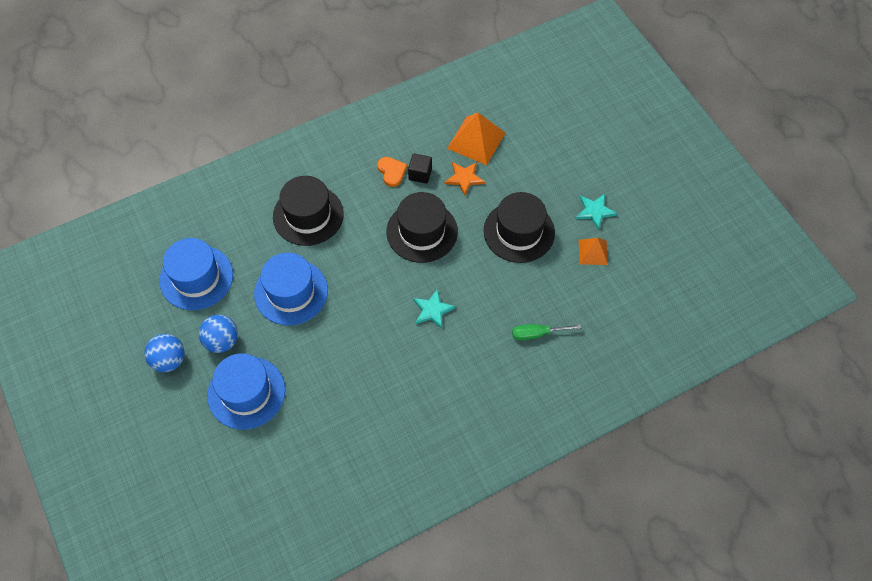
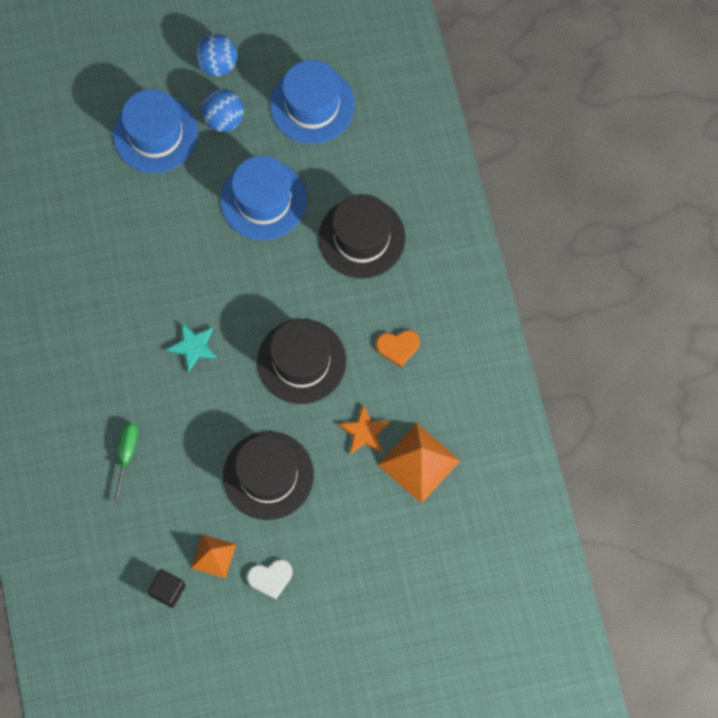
camera: 105 degrees right, 10 degrees up
black cube [408,154,432,184] -> black cube moved to [147,569,186,608]
turquoise star [576,194,617,230] -> white heart [247,559,293,600]

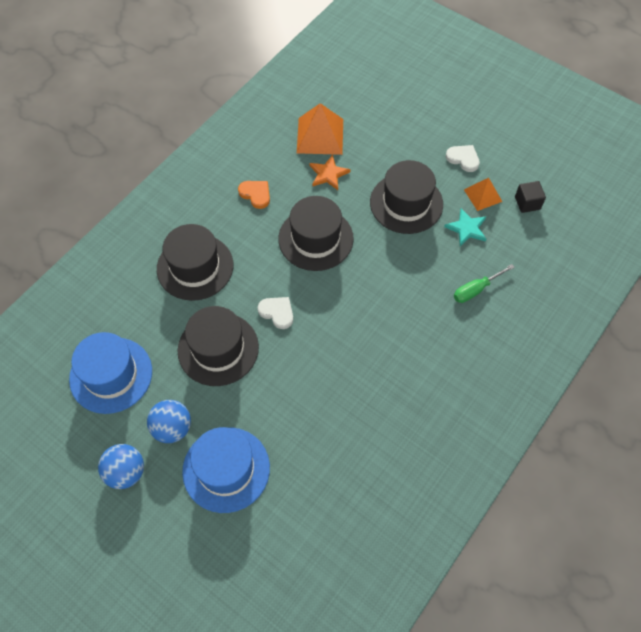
camera: 130 degrees left, 10 degrees down
turquoise star [166,323,217,373] -> turquoise star moved to [444,208,486,246]
blue hat [220,156,307,240] -> black hat [178,306,259,386]
none -> white heart [258,297,293,329]

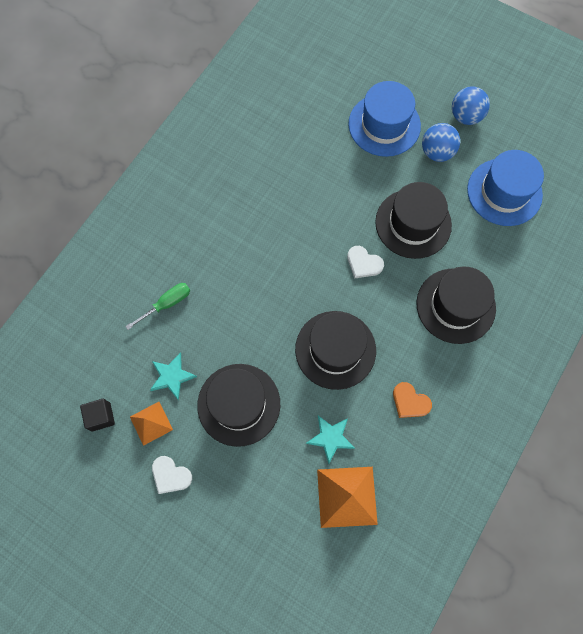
camera: 175 degrees right, 10 degrees up
orange star [309,155,350,190] -> turquoise star [306,416,355,464]

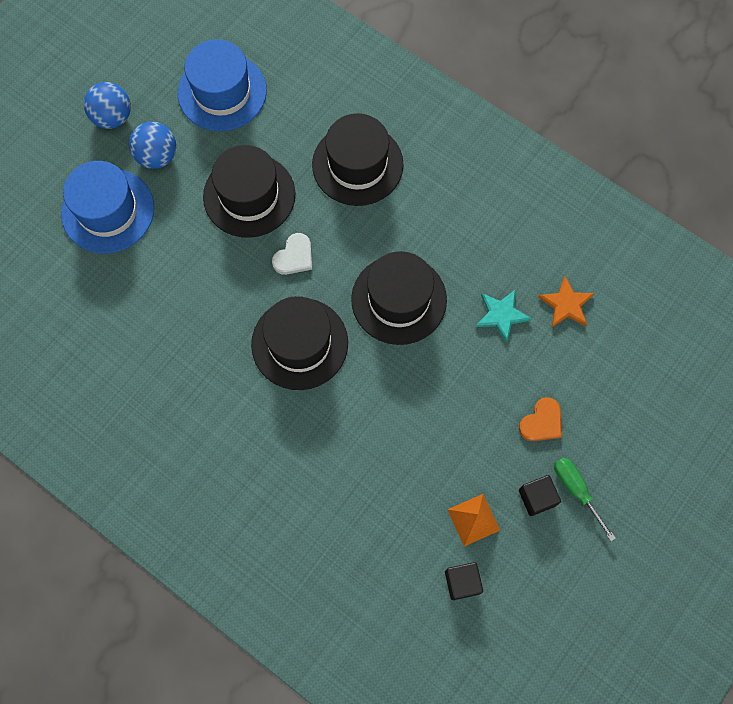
camera: 85 degrees left, 0 degrees up
green screwdriver [125,283,190,330] -> green screwdriver moved to [554,457,616,541]
turquoise star [150,353,197,400] -> none
white heart [152,456,192,494] -> black cube [519,475,561,516]
black hat [197,364,280,447] -> black hat moved to [251,296,348,390]
orange pyramid [317,467,378,528] -> orange star [538,276,595,327]
orange heart [393,382,432,418] -> orange heart moved to [519,397,562,441]

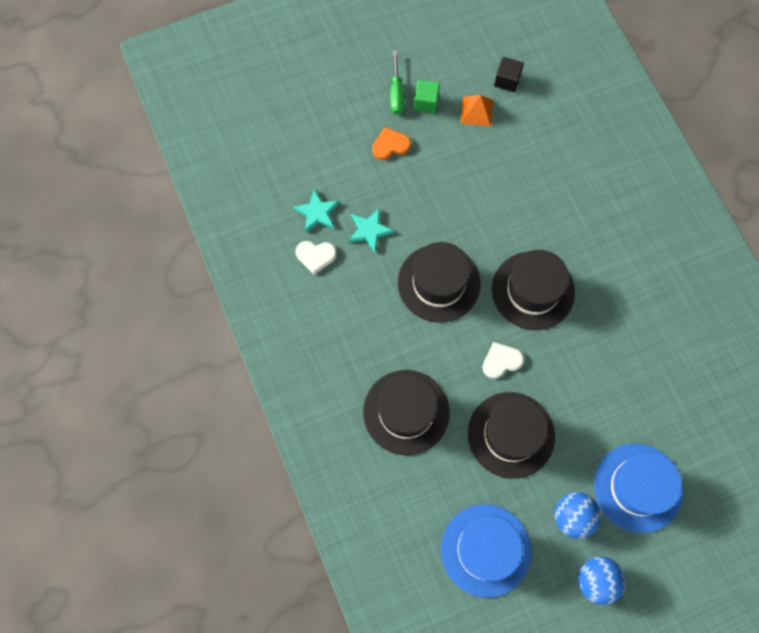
camera: 150 degrees left, 0 degrees up
black cube [519,475,561,516] -> green cube [414,80,440,113]
orange star [538,276,595,327] -> turquoise star [293,189,340,233]
none -> white heart [295,241,337,274]

